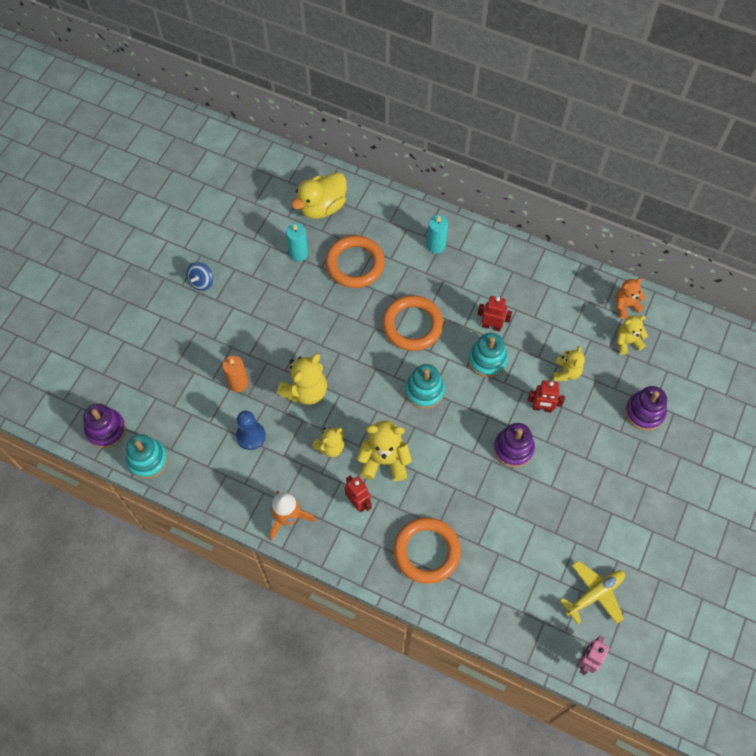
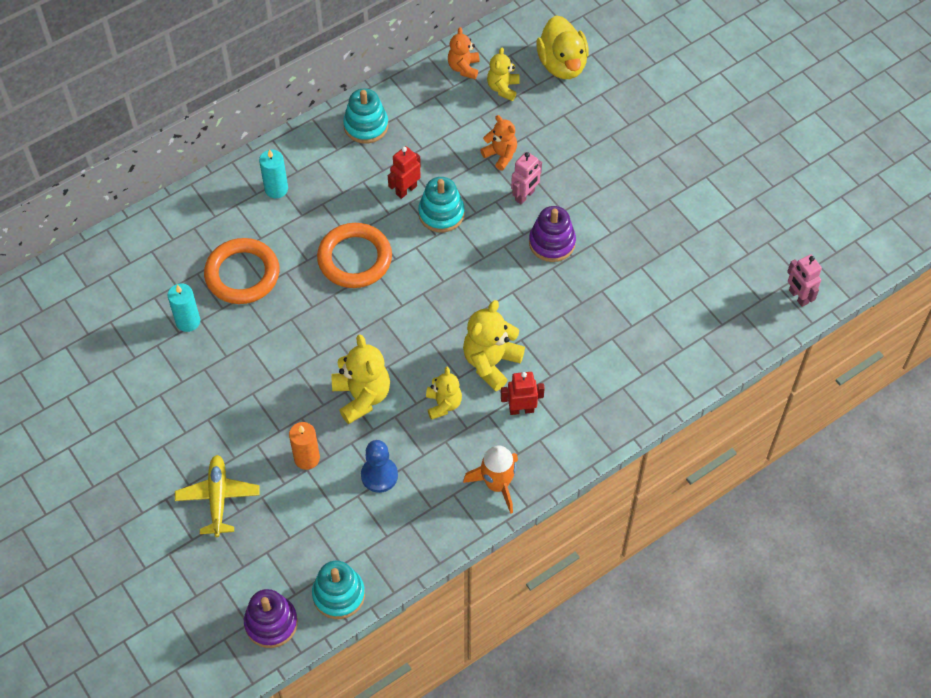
camera: 60 degrees left, 5 degrees down
blue spinning top [187,262,213,291] -> none
yellow duck [291,172,347,219] -> yellow duck moved to [536,15,589,79]
orange ring [393,517,461,584] -> none
turquoise stacking toy [405,364,445,409] -> turquoise stacking toy moved to [343,88,388,144]
red robot [528,380,565,413] -> pink robot [511,152,542,204]
yellow teddy bear [552,346,585,381] -> orange teddy bear [480,115,517,171]
yellow plane [560,560,625,624] -> yellow plane moved to [175,455,260,537]
purple stacking toy [625,386,667,431] -> none

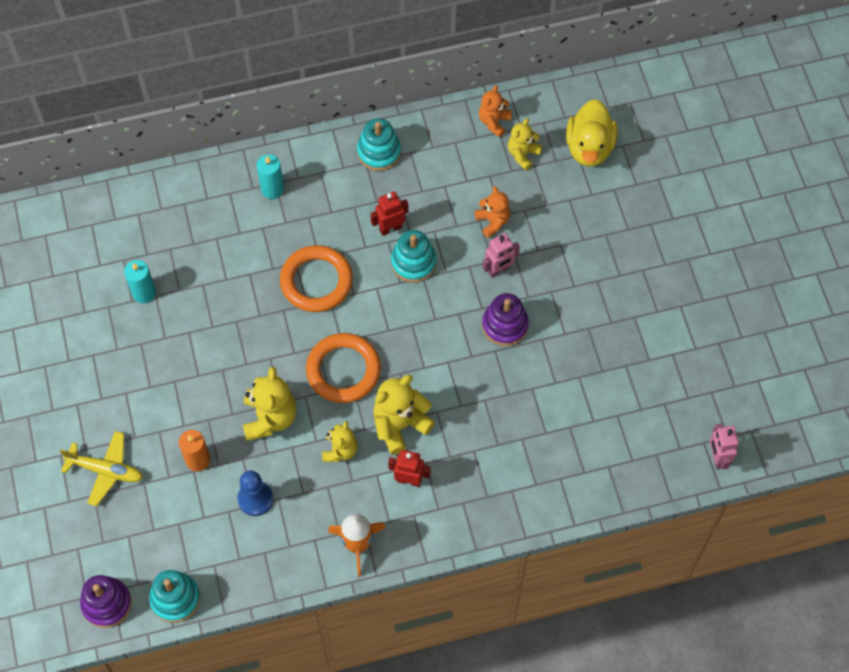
camera: 20 degrees right, 5 degrees up
yellow plane [175,455,260,537] -> yellow plane turned 90 degrees clockwise [60,431,143,506]
orange ring [204,238,280,304] -> orange ring moved to [306,333,381,403]

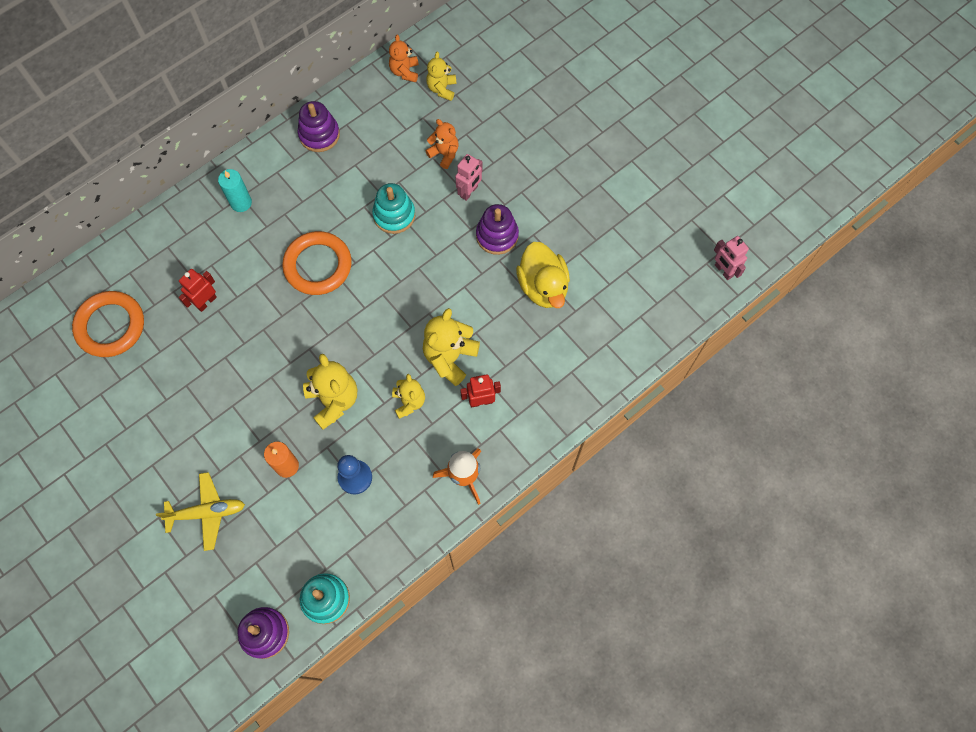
camera: 25 degrees left, 5 degrees up
turquoise candle [124,260,156,304] -> none
orange ring [306,333,381,403] -> orange ring moved to [72,291,144,357]
turquoise stacking toy [357,118,401,171] -> purple stacking toy [298,101,340,152]
red robot [370,192,408,236] -> red robot moved to [178,269,217,312]
yellow duck [566,99,618,167] -> yellow duck moved to [516,242,570,308]

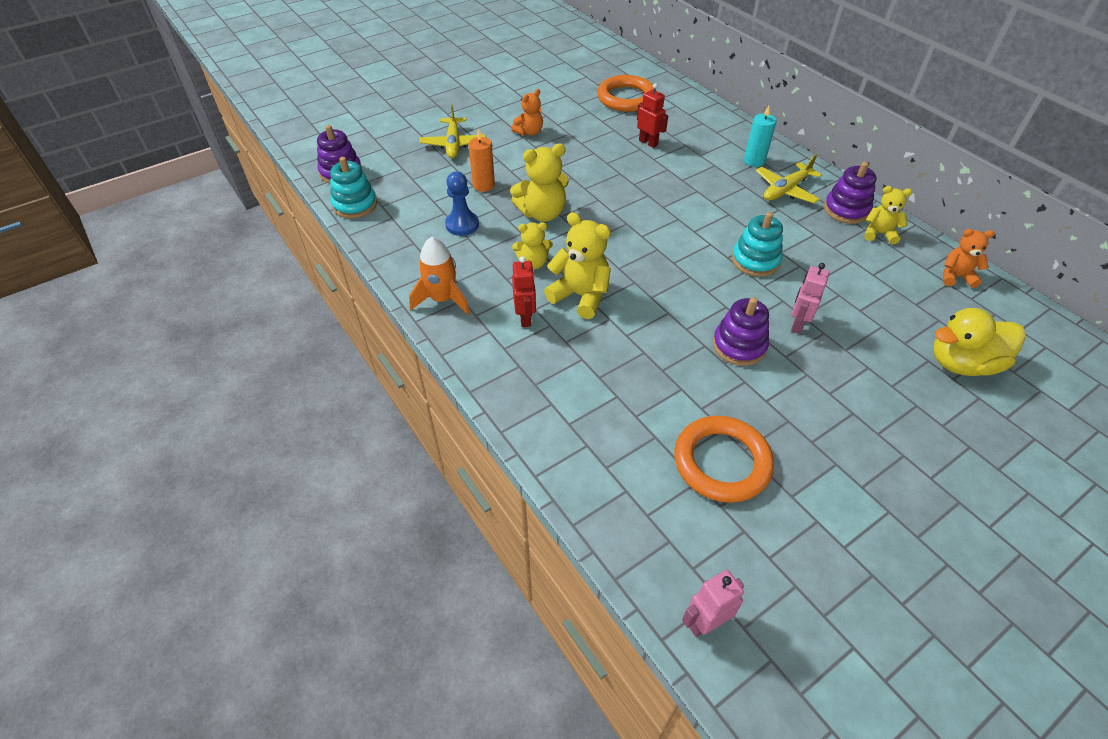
camera: 95 degrees right, 20 degrees down
orange ring [282,231,352,295] -> orange ring moved to [674,416,774,503]
orange teddy bear [425,119,459,169] -> orange teddy bear moved to [511,89,543,136]
yellow teddy bear [426,52,456,101] -> yellow teddy bear moved to [864,186,912,244]
pink robot [455,154,483,201] -> pink robot turned 75 degrees clockwise [791,263,830,334]
yellow duck [516,242,570,308] -> yellow duck moved to [933,308,1025,376]
none -> yellow plane [756,154,822,203]

